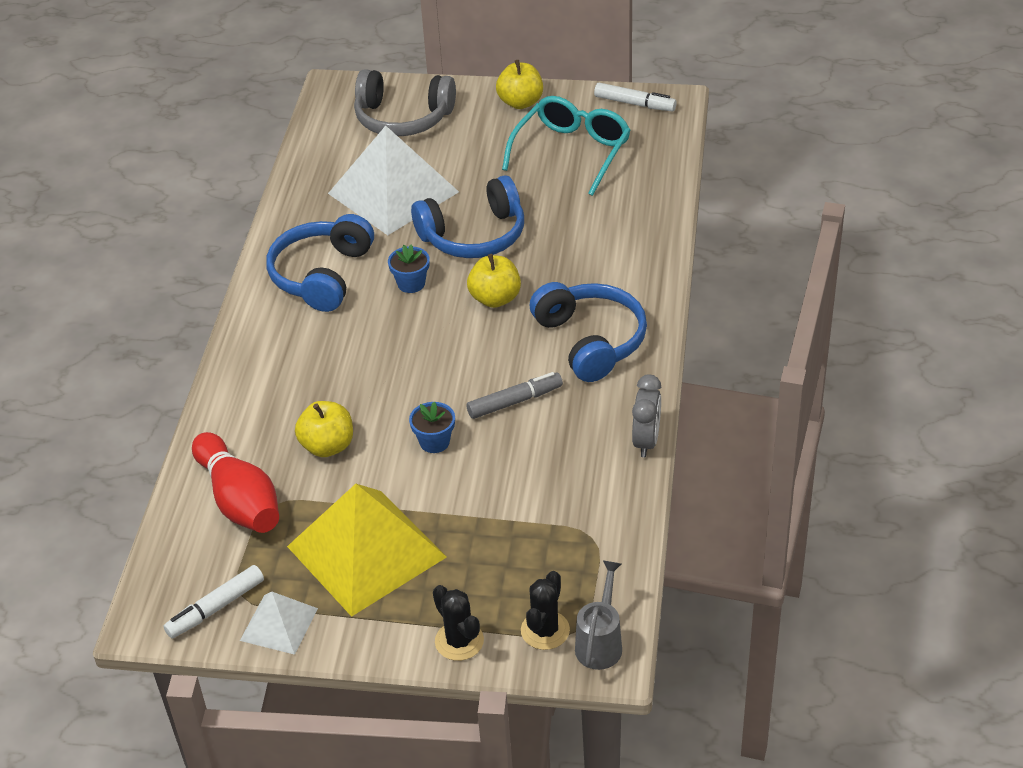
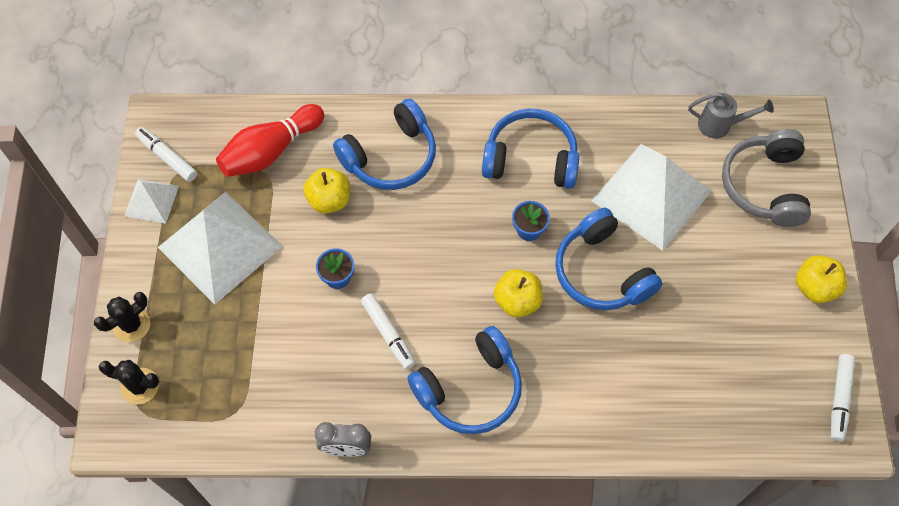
camera: 80 degrees right, 20 degrees up
yellow pyramid [287,484,447,617] -> white pyramid [158,192,283,304]
grey marker [467,372,563,419] -> white marker [361,293,416,369]
turquoise glasses [502,96,631,196] -> none
grey watering can [575,561,622,670] -> grey watering can moved to [688,92,774,139]
none -> blue headphones [333,99,436,190]

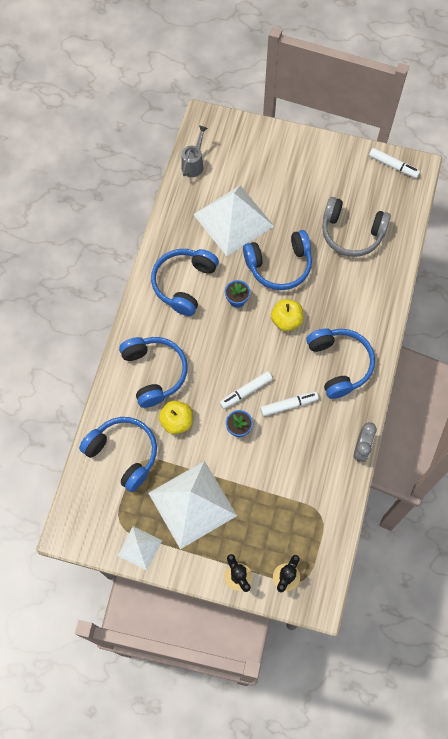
camera: 75 degrees left, 5 degrees up
white marker [135,127,197,182] -> white marker moved to [219,371,273,409]
red bowling pin [216,104,324,177] -> blue headphones [79,417,157,492]
grey headphones [722,129,811,227] -> grey headphones moved to [322,197,391,257]
yellow apple [796,255,847,303] -> none

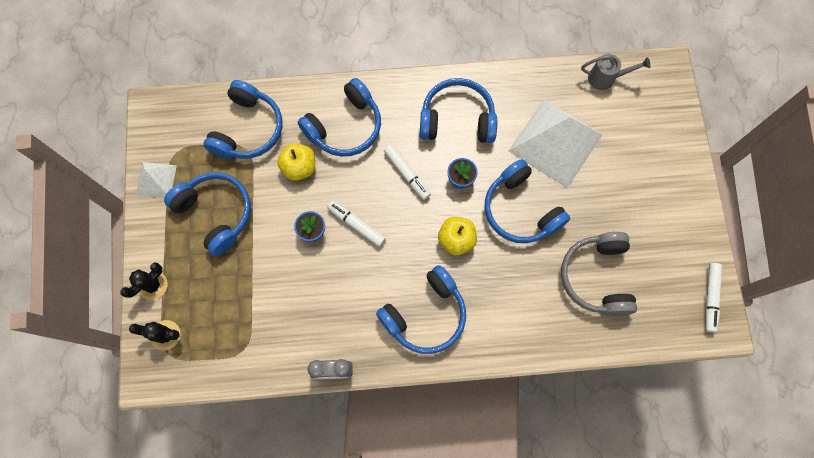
camera: 70 degrees right, 5 degrees up
white pyramid [148,461,237,549] -> blue headphones [164,172,251,256]
white marker [260,391,319,416] -> white marker moved to [384,145,431,200]

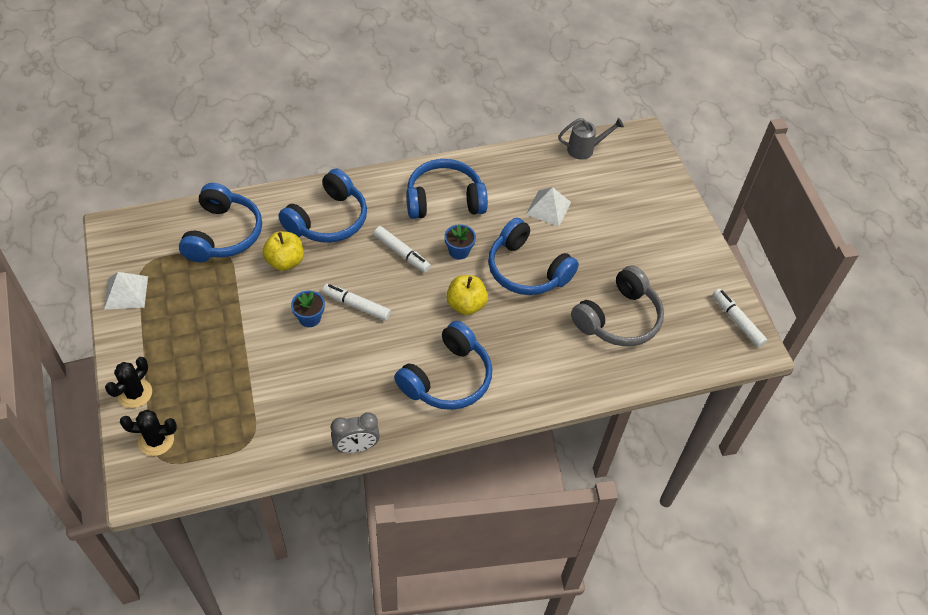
camera: 15 degrees left, 20 degrees down
blue headphones [164,172,251,256] -> none
white pyramid [509,99,602,188] -> white pyramid [526,187,571,226], size x0.50
grey headphones [561,232,637,316] -> grey headphones turned 120 degrees counterclockwise [571,265,664,346]
white marker [705,263,722,333] -> white marker turned 150 degrees clockwise [713,289,767,348]

